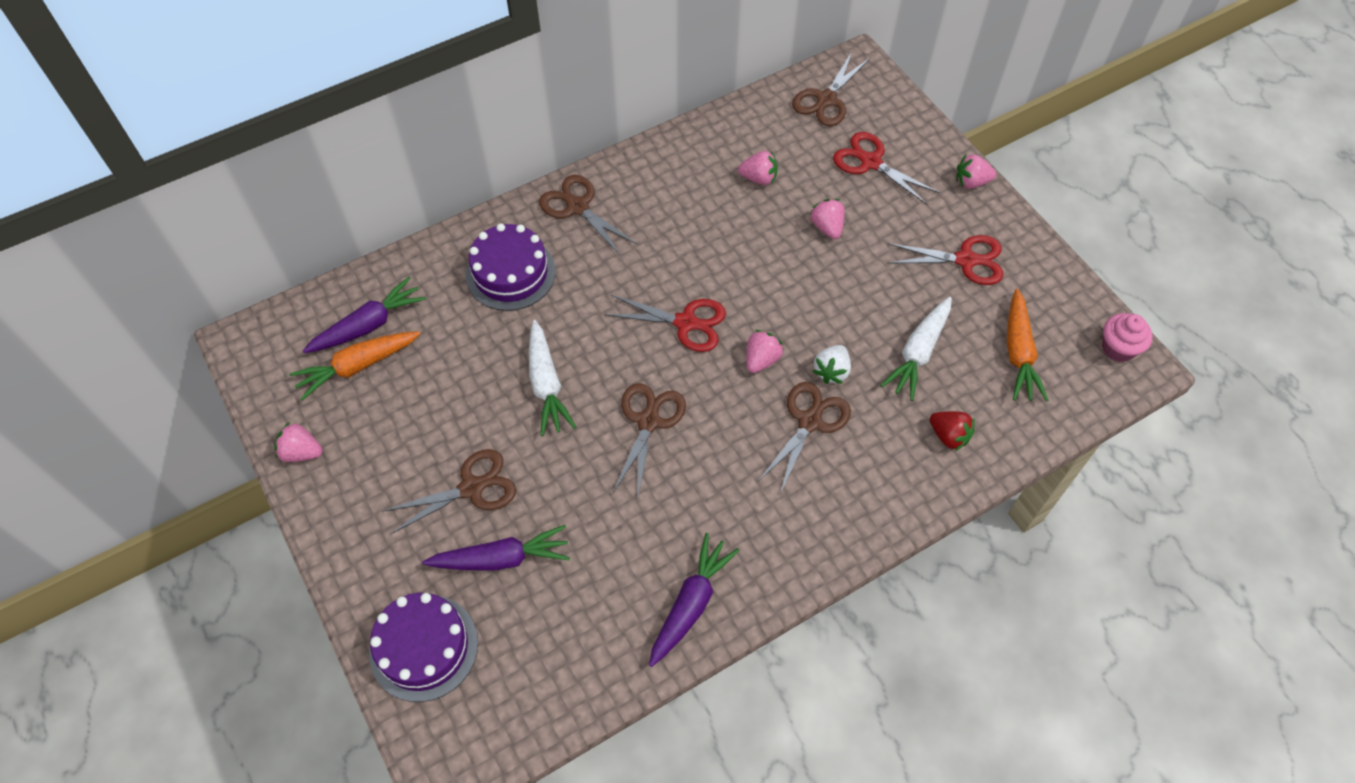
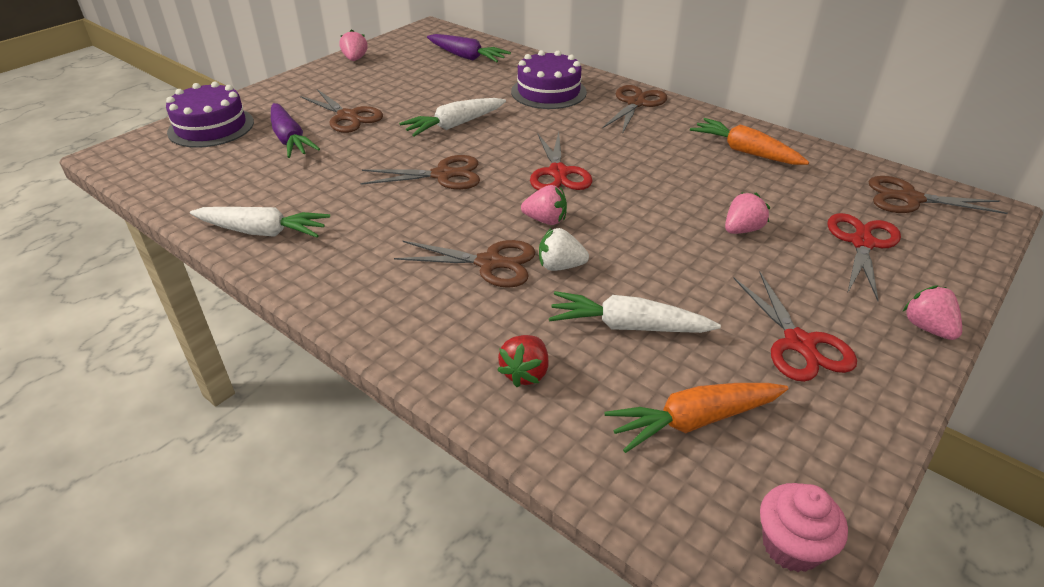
camera: 70 degrees right, 20 degrees down
orange carrot [289,331,420,401] -> orange carrot moved to [690,118,809,165]
purple carrot [649,533,740,667] -> white carrot [190,207,330,237]
pink strawberry [738,151,778,185] -> none

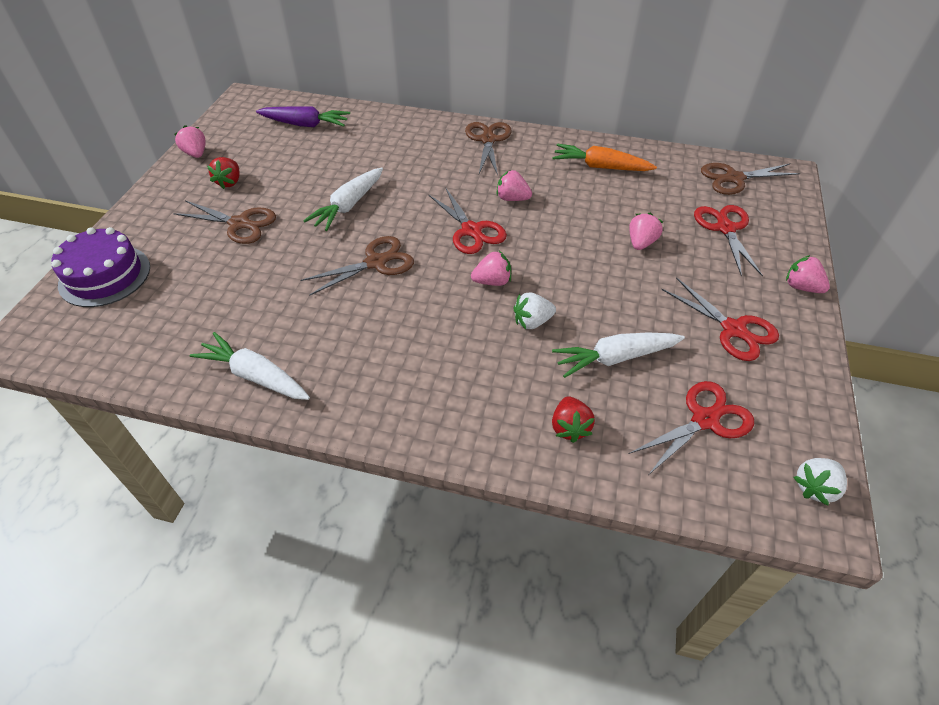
camera: 25 degrees left, 10 degrees up
white carrot [190,207,330,237] -> white carrot turned 135 degrees counterclockwise [189,332,310,400]
purple carrot [271,103,320,158] -> none
brown scissors [394,240,535,288] -> none
purple cake [511,50,587,109] -> none
orange carrot [605,383,788,453] -> red scissors [629,381,754,474]
pink cupcake [760,483,848,572] -> white strawberry [794,458,847,506]
none -> red strawberry [207,157,239,189]
none -> pink strawberry [496,170,532,201]

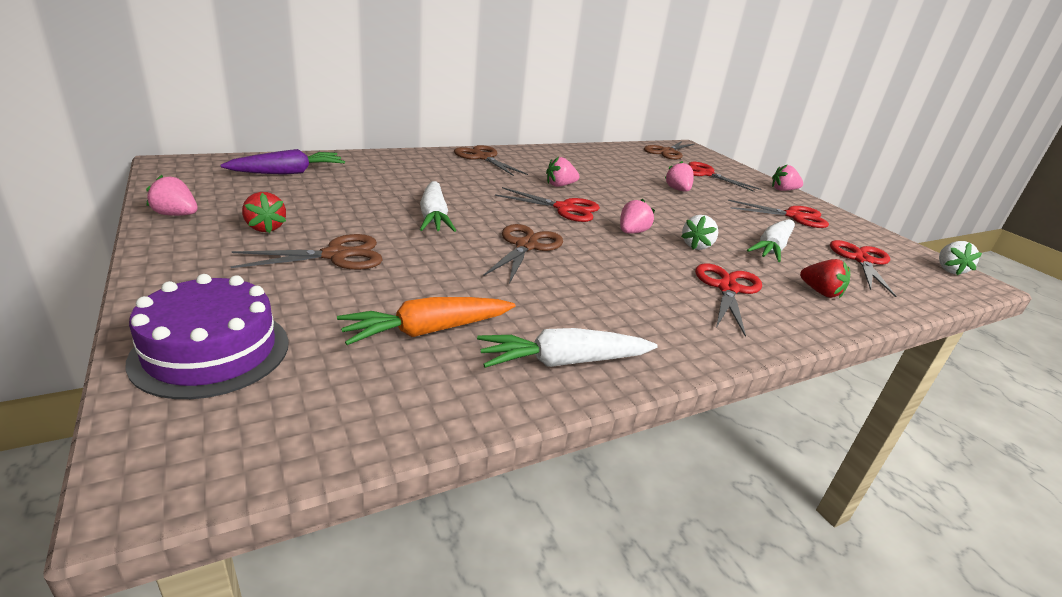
camera: 45 degrees left, 20 degrees down
orange carrot [552,144,657,171] -> orange carrot moved to [337,297,515,345]
none -> red scissors [695,263,762,337]

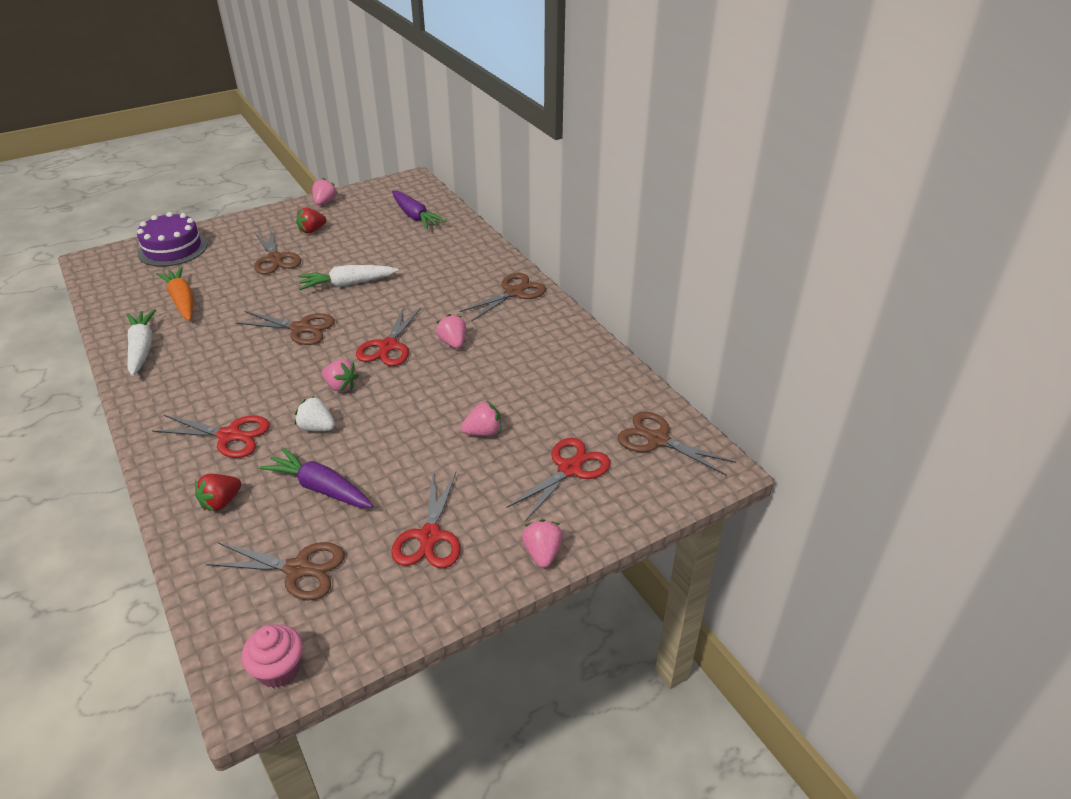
camera: 90 degrees right, 10 degrees up
white carrot [747,219,795,262] -> purple carrot [260,447,373,508]
red scissors [830,240,896,297] -> brown scissors [206,542,345,601]
white strawberry [939,241,982,275] -> pink cupcake [241,624,303,688]

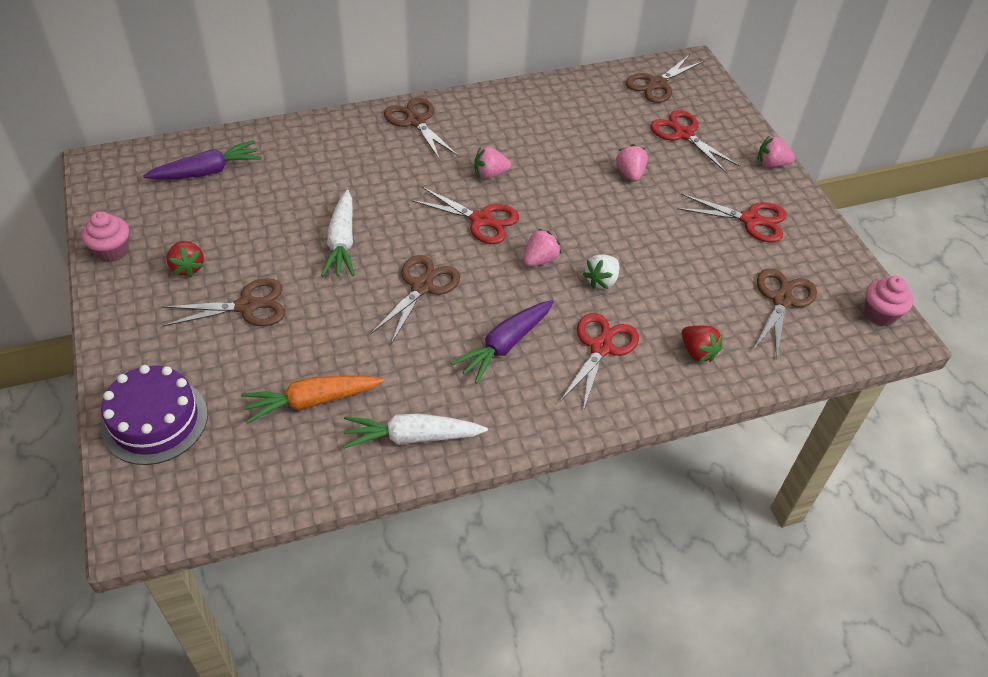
camera: 80 degrees left, 10 degrees up
purple carrot [260,447,373,508] -> purple carrot moved to [451,300,554,384]
pink strawberry [312,178,337,205] -> pink cupcake [82,211,129,262]

